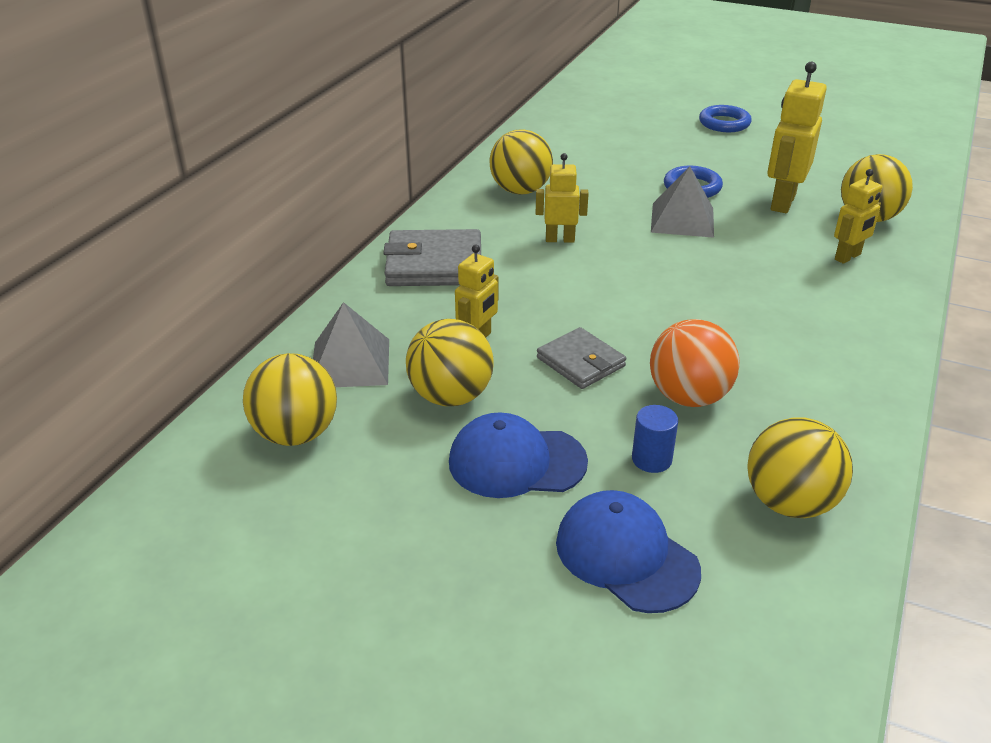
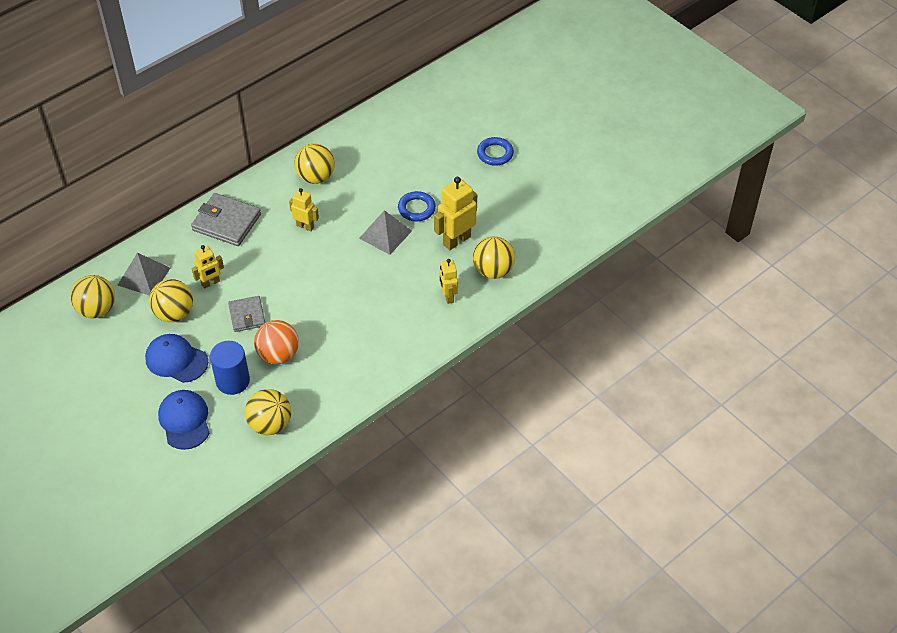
camera: 25 degrees right, 15 degrees up
blue cylinder [632,405,678,473] -> blue cylinder [210,341,250,395], size x1.75
yellow robot [834,169,882,264] -> yellow robot turned 90 degrees clockwise [439,259,458,304]

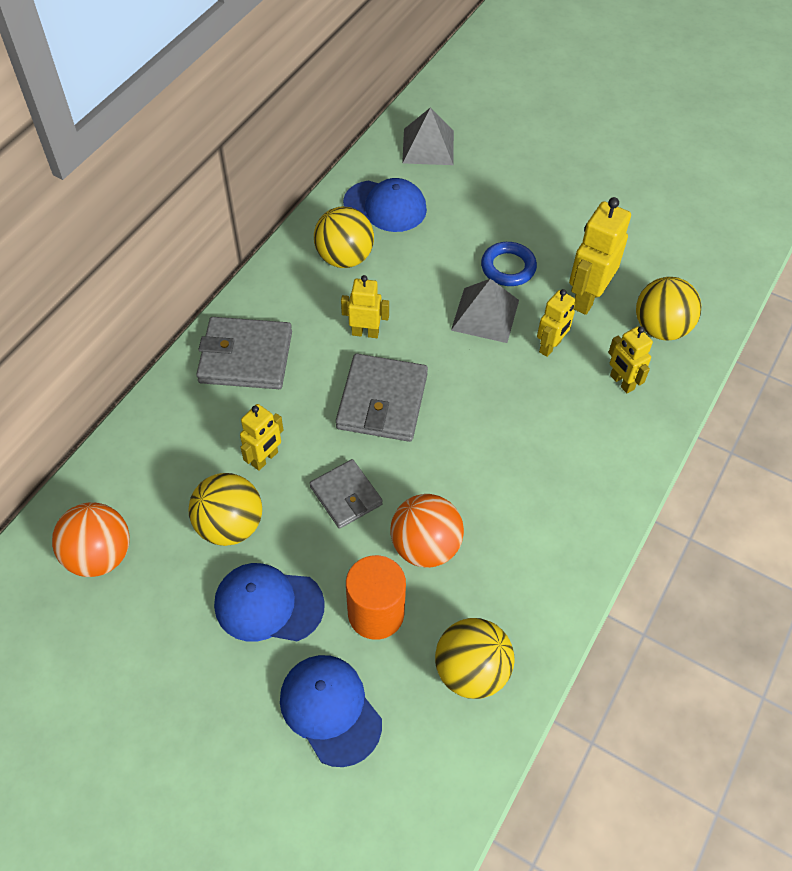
camera: 20 degrees left, 5 degrees up
yellow ball [71,275,115,318] -> orange ball [52,502,130,577]
grey pyramid [117,253,170,296] -> grey pyramid moved to [402,107,454,165]
blue cylinder [210,341,250,395] -> orange cylinder [346,555,406,640]
blue ring [477,137,514,166] -> none
none -> grey wallet [336,354,428,442]
none -> blue cap [343,178,427,232]
none -> yellow robot [537,289,575,357]

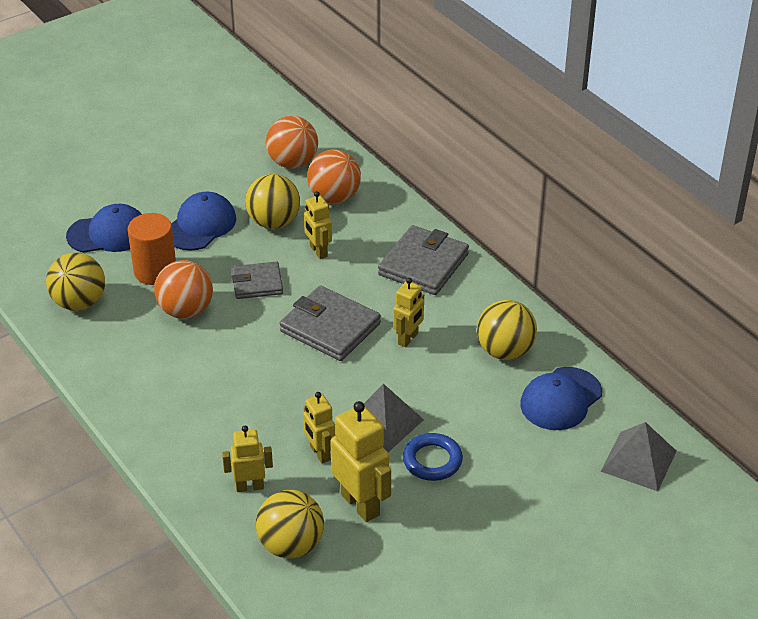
camera: 115 degrees right, 15 degrees down
none -> orange ball [307,150,361,203]

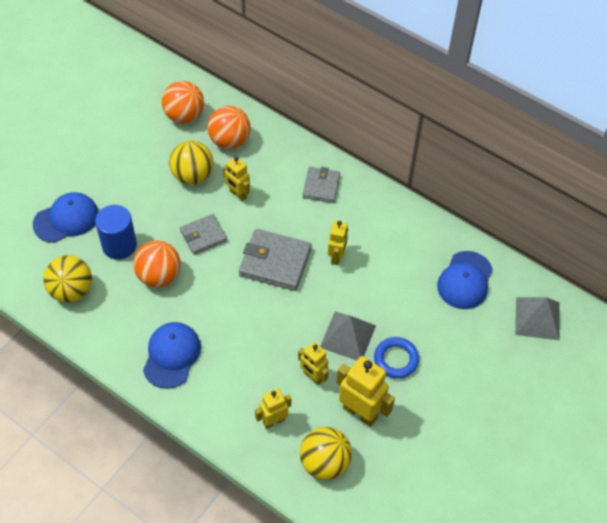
camera: 20 degrees left, 15 degrees up
orange cylinder [128,213,176,285] -> blue cylinder [95,205,137,260]
blue cap [171,192,236,251] -> blue cap moved to [143,322,201,389]
grey wallet [378,225,469,295] -> grey wallet [303,167,340,203], size x0.63
yellow ball [477,300,537,360] -> none

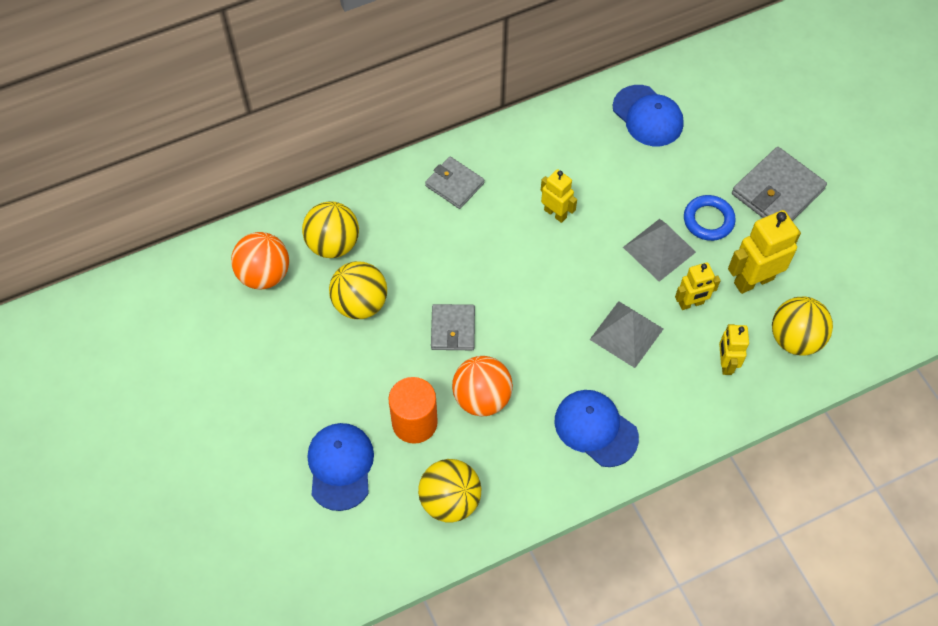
camera: 60 degrees left, 5 degrees up
blue cylinder [95,205,137,260] -> orange cylinder [388,377,438,444]
orange ball [208,106,250,149] -> yellow ball [302,201,359,258]
yellow robot [223,157,250,201] -> none
grey wallet [239,229,312,291] -> grey wallet moved to [732,147,827,221]
grey pyramid [515,297,560,340] -> grey pyramid moved to [589,301,663,368]

